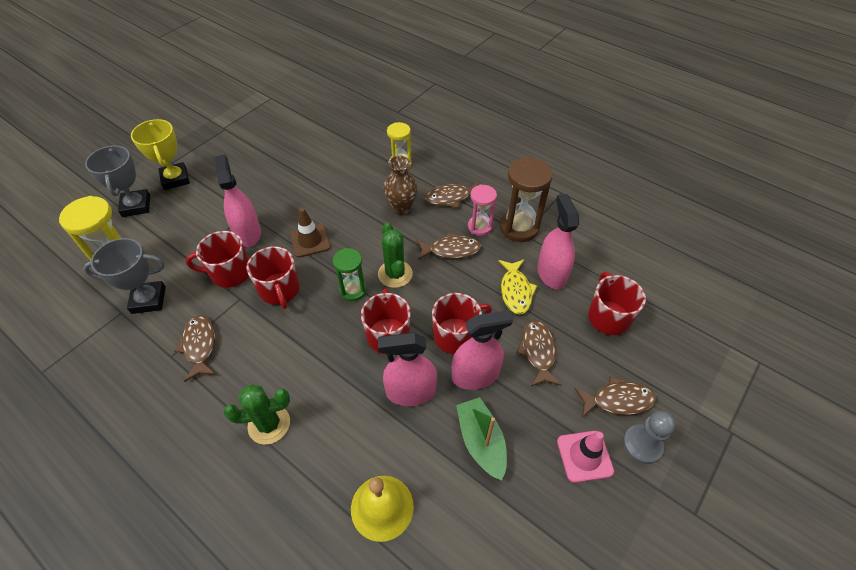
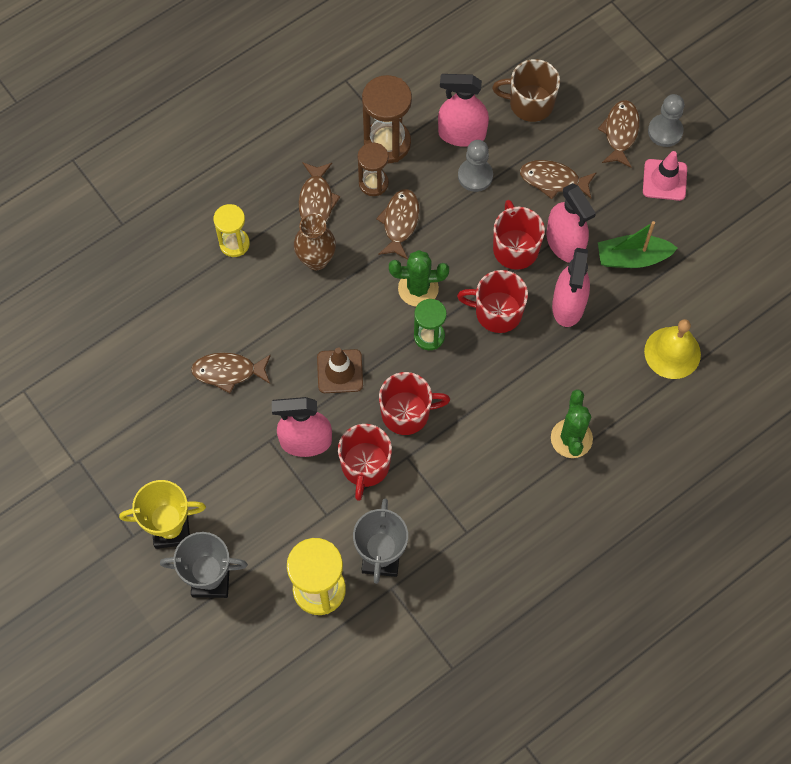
camera: 75 degrees left, 15 degrees up
brown fish [174,315,216,382] -> brown fish moved to [191,353,271,393]
pink spray bottle [452,310,513,390] -> pink spray bottle turned 150 degrees clockwise [547,183,596,263]
pink hourglass [468,185,497,236] -> brown hourglass [358,142,389,196]
yellow fish [498,259,537,314] -> grey pawn [458,140,493,192]
red mug [588,272,646,335] -> brown mug [492,59,560,122]

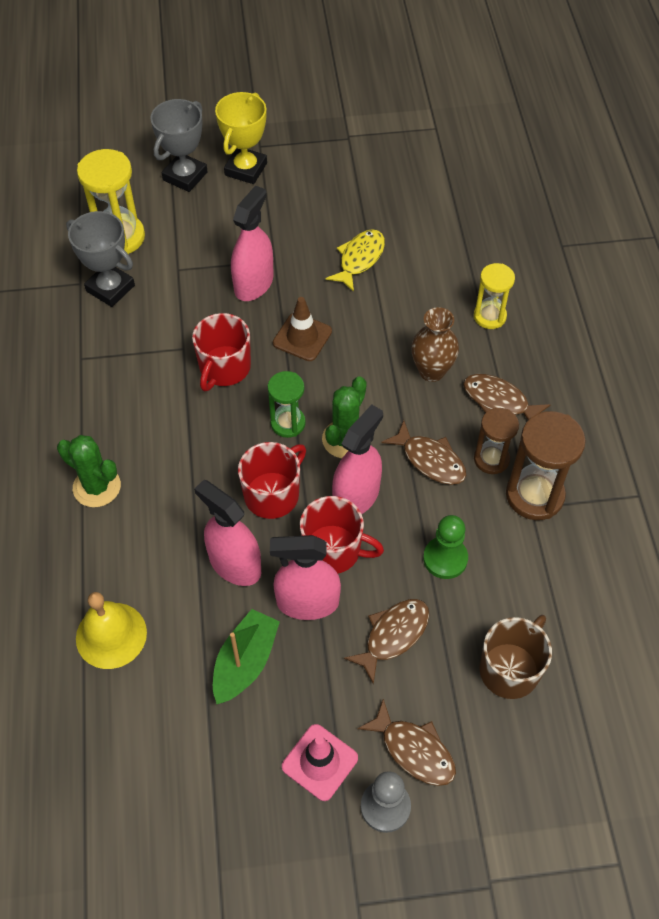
camera: 120 degrees right, 10 degrees down
brown fish [191,353,271,393] -> yellow fish [326,229,385,292]
red mug [338,424,392,501] -> none
pink spray bottle [438,74,489,147] -> pink spray bottle moved to [332,405,383,514]
grey pawn [458,140,493,192] -> green pawn [423,515,468,579]

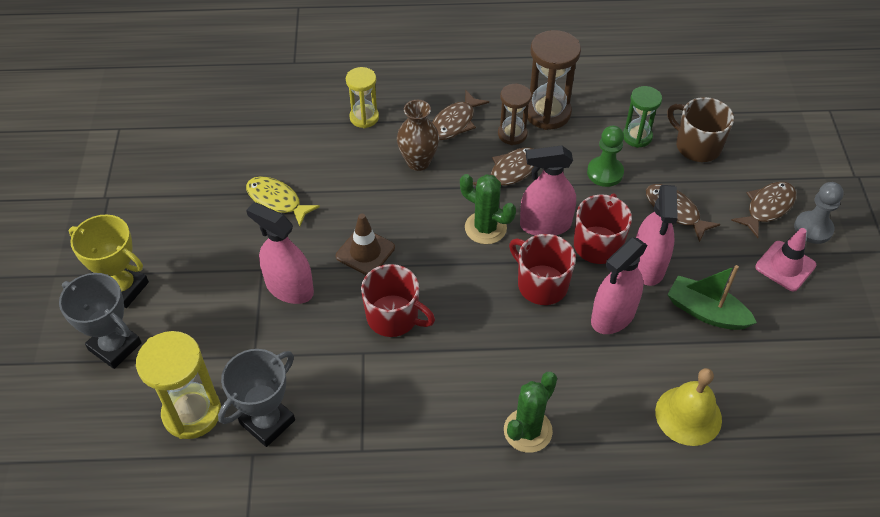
camera: 85 degrees left, 5 degrees down
green hourglass [268,371,306,438] -> green hourglass moved to [623,86,662,148]
pink spray bottle [332,405,383,514] -> pink spray bottle turned 45 degrees counterclockwise [520,146,576,235]

